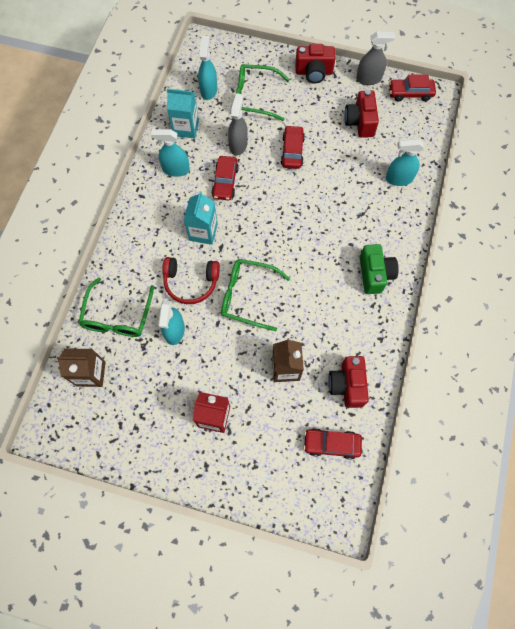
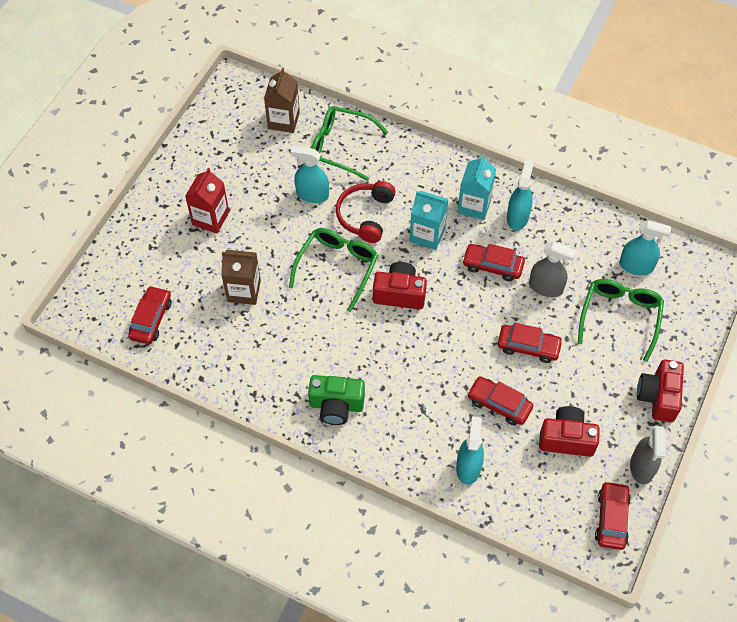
camera: 100 degrees right, 10 degrees down
turquoise carton [167,89,199,139] -> turquoise carton moved to [457,154,496,220]
red camera [328,356,369,408] -> red camera moved to [373,262,427,309]
none -> red car [467,376,533,426]

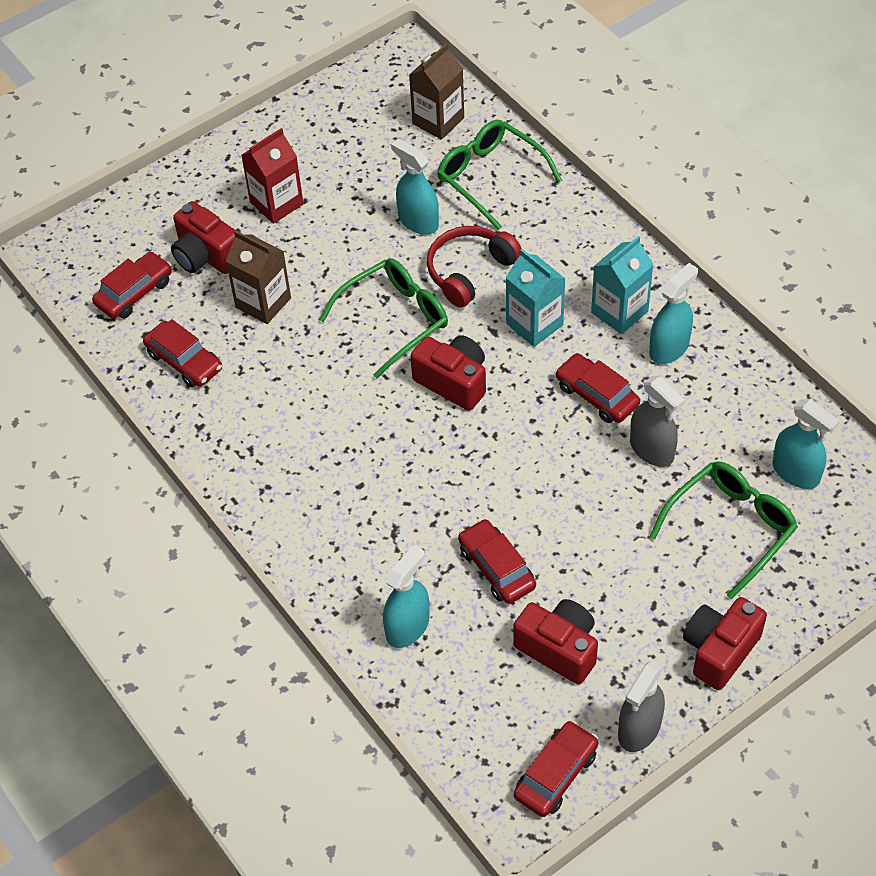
camera: 30 degrees right, 5 degrees down
green camera [308,375,365,425] -> none
red car [498,323,563,363] -> red car moved to [143,319,222,387]
none -> red camera [171,201,235,274]

